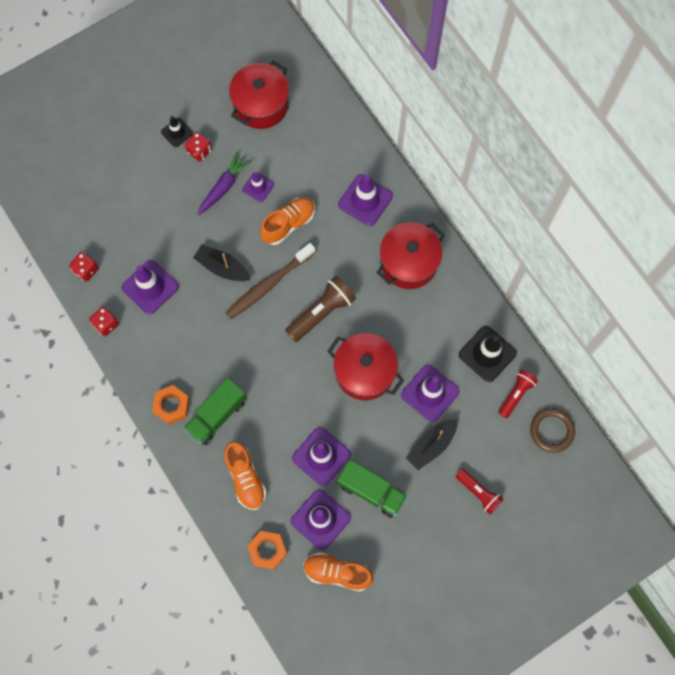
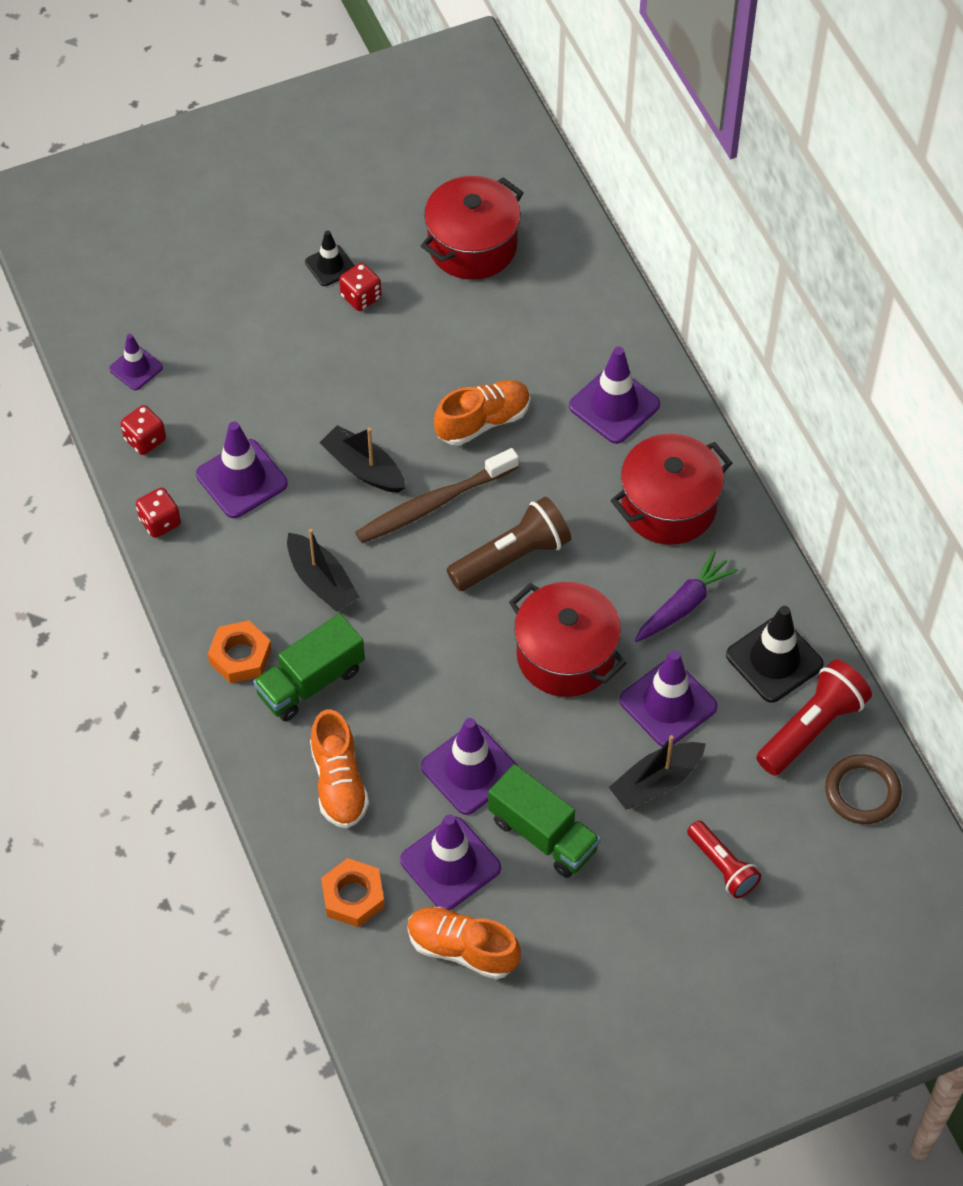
camera: 10 degrees right, 15 degrees down
purple carrot [197,152,252,215] -> purple carrot moved to [635,551,738,642]
purple traffic cone [242,172,274,202] -> purple traffic cone moved to [109,334,163,390]
red flashlight [498,369,538,418] -> red flashlight [756,660,872,776], size x1.55
none -> black boat [287,529,359,612]

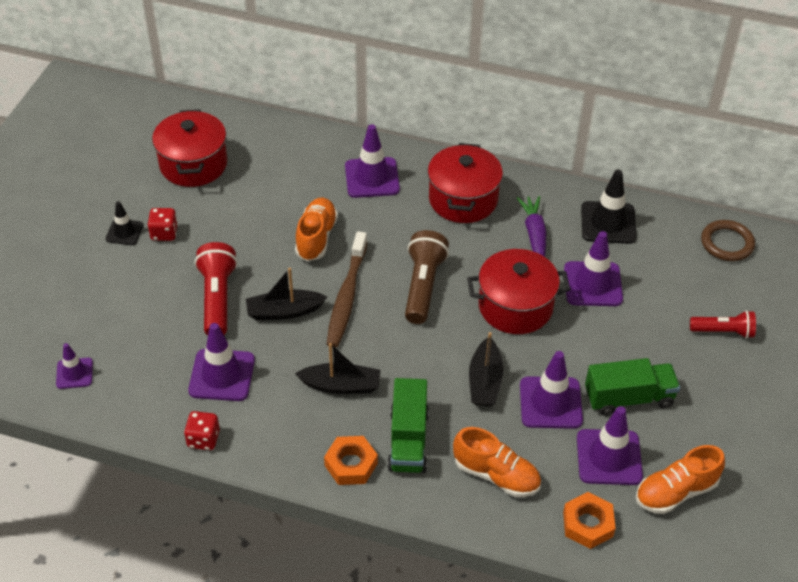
camera: 50 degrees left, 10 degrees down
red dice [121,405,166,455] -> none
black boat [609,735,706,809] -> black boat moved to [469,332,503,407]
red flashlight [756,660,872,776] -> red flashlight moved to [195,242,237,336]

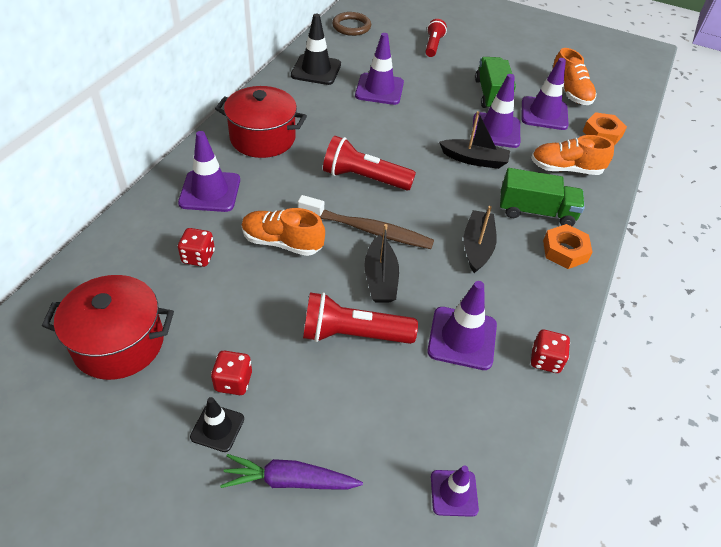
camera: 85 degrees left, 0 degrees up
brown flashlight [405,230,449,324] -> red flashlight [323,136,416,190]
orange shoe [453,427,541,497] -> orange shoe turned 120 degrees counterclockwise [531,135,614,175]
red pot [467,249,570,334] -> none
purple carrot [517,196,546,257] -> purple carrot moved to [220,454,363,490]
none -> red dice [178,228,215,267]

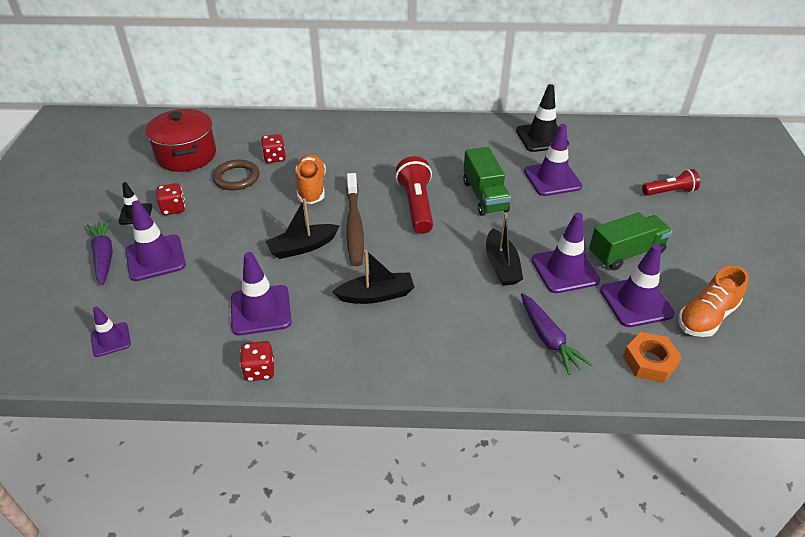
camera: 70 degrees right, 5 degrees down
purple traffic cone [178,131,240,212] -> purple traffic cone moved to [125,201,186,281]
red pot [215,86,307,158] -> none
red flashlight [303,292,418,344] -> none
brown ring [332,12,371,36] -> brown ring moved to [213,159,259,190]
green truck [500,168,585,226] -> green truck moved to [463,147,511,216]
orange shoe [531,135,614,175] -> purple carrot [521,293,592,375]
orange nut [543,224,592,269] -> none

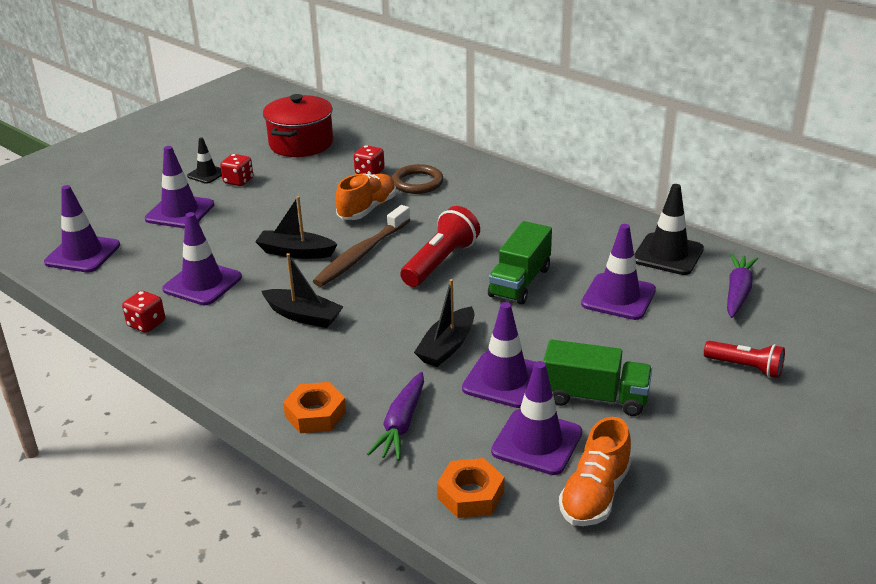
camera: 40 degrees right, 10 degrees down
purple carrot [87,219,113,285] -> purple carrot moved to [727,254,758,318]
purple traffic cone [91,307,131,357] -> purple traffic cone [44,185,120,273], size x1.70
brown ring [213,159,259,190] -> brown ring moved to [392,164,444,194]
orange shoe [678,266,749,337] -> orange shoe turned 60 degrees counterclockwise [559,417,632,526]
none -> orange nut [283,382,346,433]

